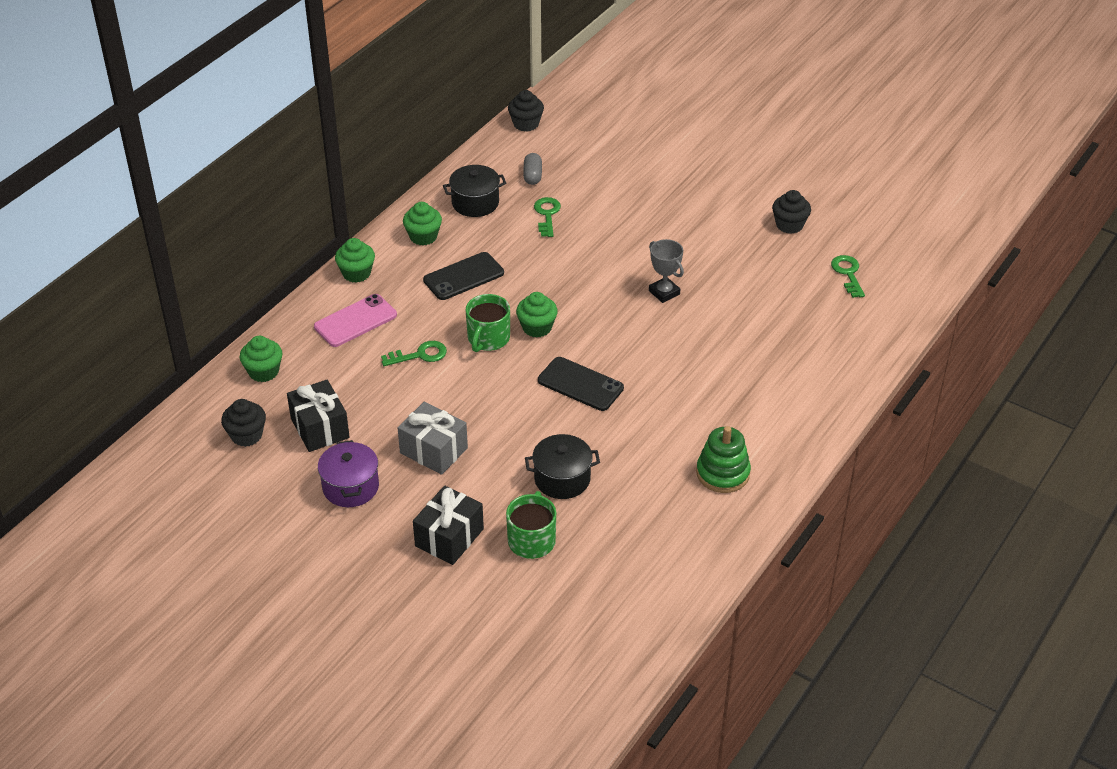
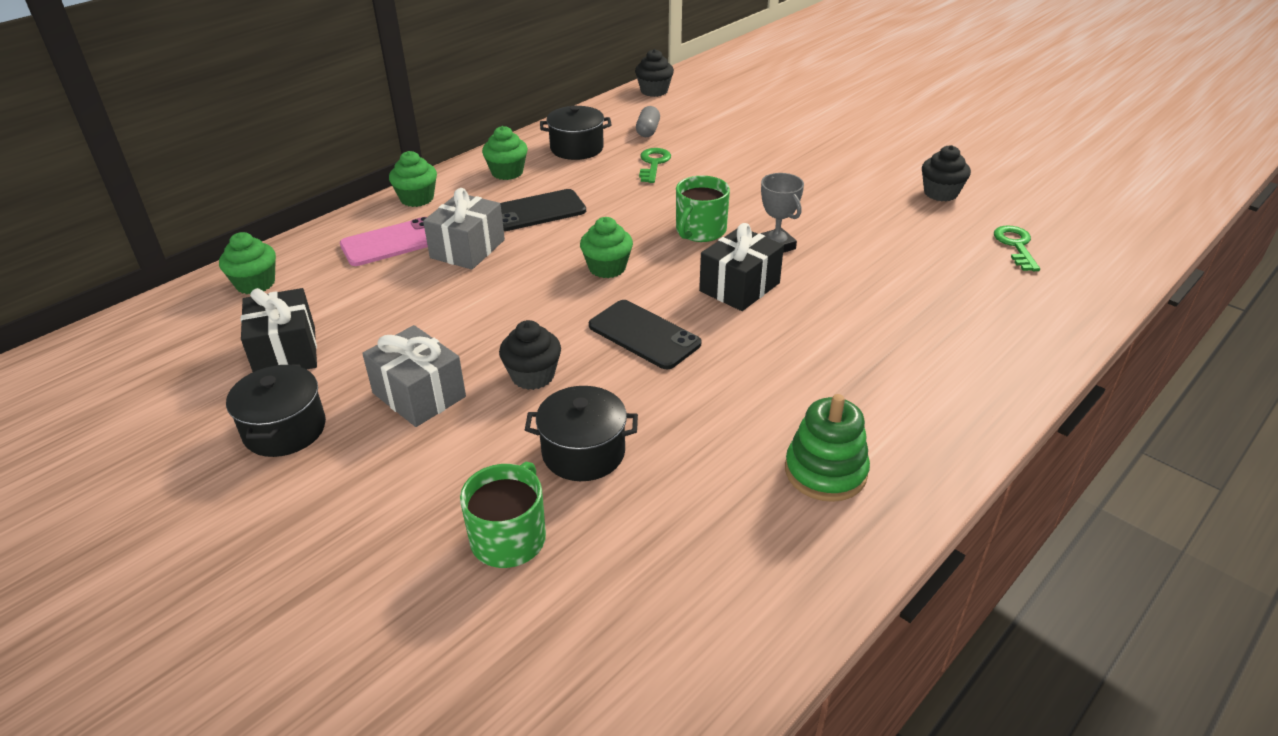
camera: 10 degrees right, 5 degrees down
black cupcake [221,399,266,447] -> black cupcake moved to [499,320,561,390]
purple pot [318,440,379,507] -> black pot [226,364,326,457]
green key [381,341,447,366] -> none
black gift [413,485,484,565] -> black gift moved to [699,223,784,311]
green mug [466,294,510,352] -> green mug moved to [676,176,730,242]
none -> grey gift [423,188,505,270]

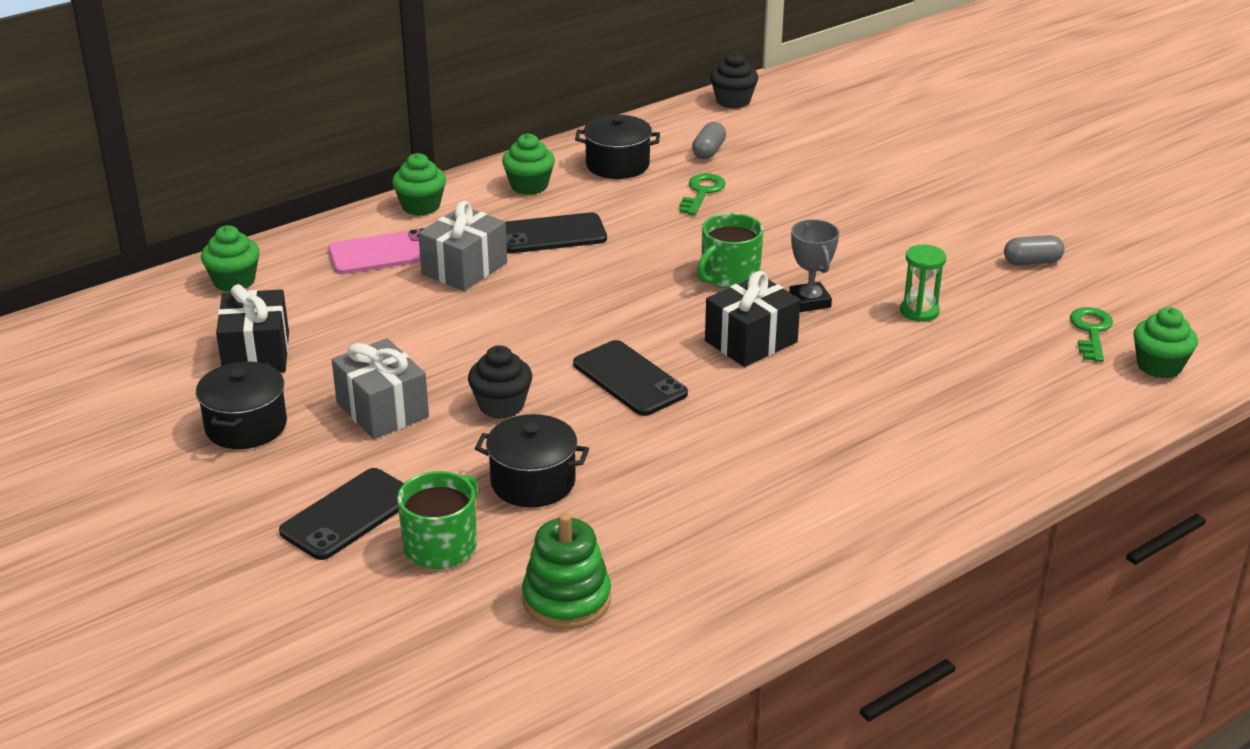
camera: 10 degrees right, 5 degrees down
green cupcake [580,217,633,278] -> green cupcake moved to [1133,307,1198,378]
green stacking toy [785,394,870,502] -> green stacking toy moved to [522,513,611,629]
black cupcake [922,145,971,201] -> grey capsule [1004,235,1064,265]
none -> black phone [279,468,404,560]
none -> green hourglass [900,245,946,322]

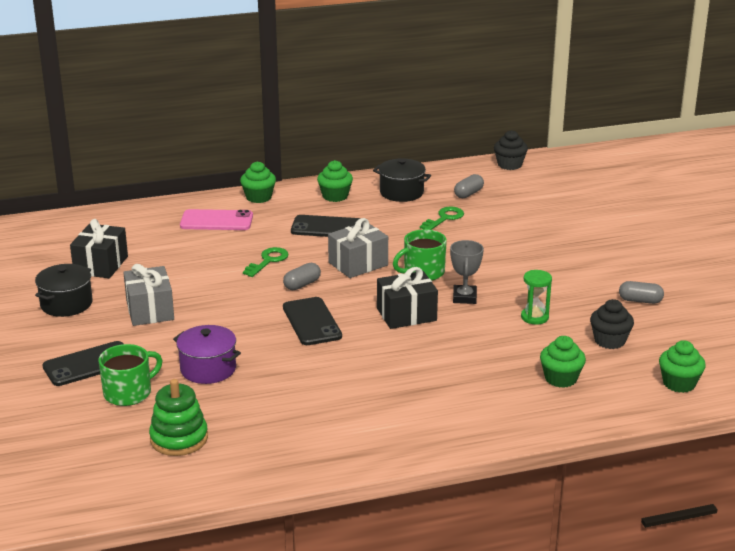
camera: 20 degrees right, 5 degrees down
green cupcake [201,225,260,292] -> green cupcake moved to [540,336,586,388]
grey gift [418,201,507,291] -> grey gift moved to [328,218,388,278]
black cupcake [468,345,532,419] -> black cupcake moved to [590,299,634,349]
black pot [475,414,589,507] -> purple pot [173,325,241,384]
green key [1070,307,1113,362] -> green key moved to [243,247,289,277]
none -> grey capsule [283,263,321,290]

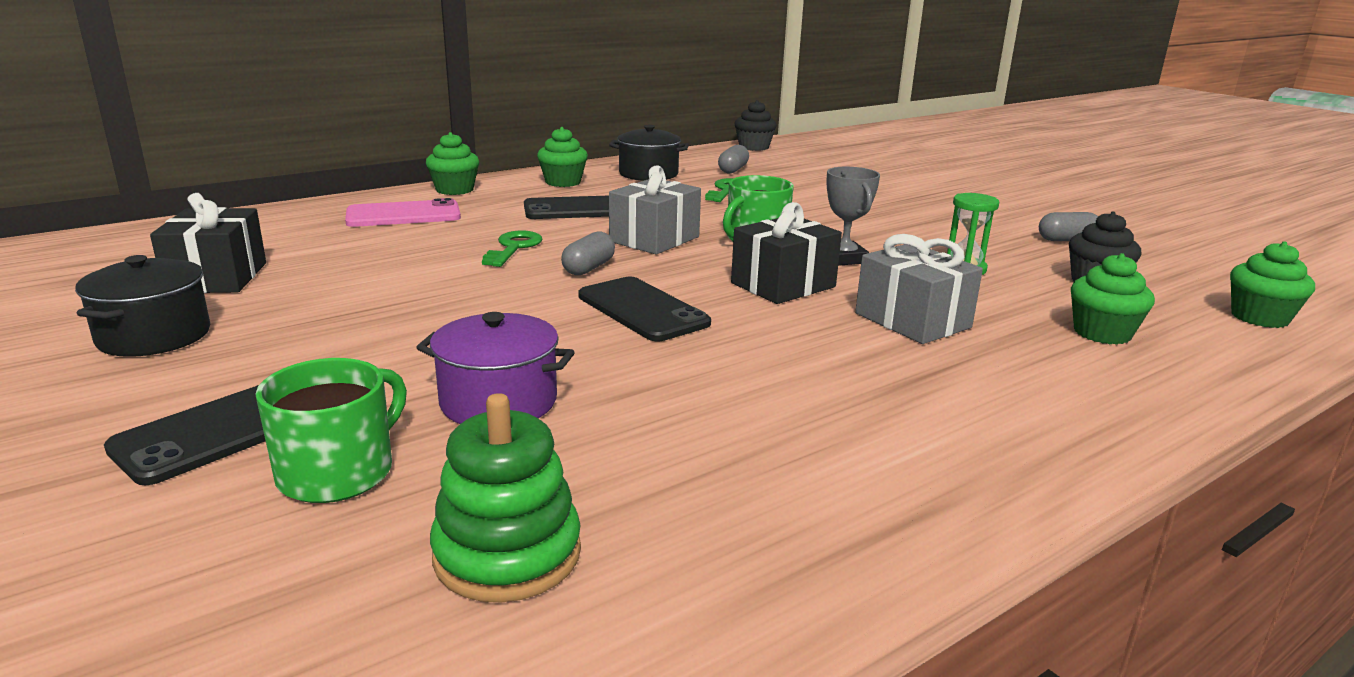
camera: 20 degrees left, 5 degrees down
grey gift [123,264,174,326] -> grey gift moved to [855,234,983,344]

